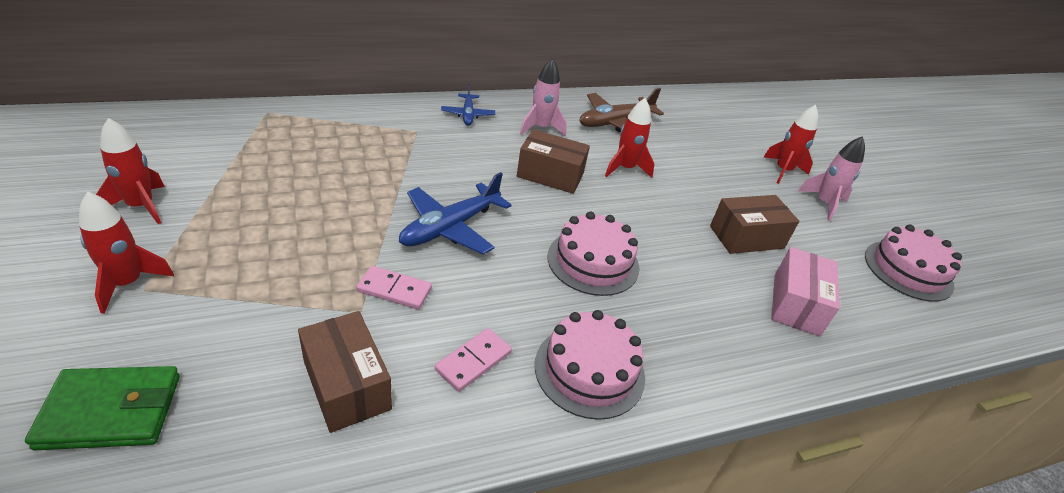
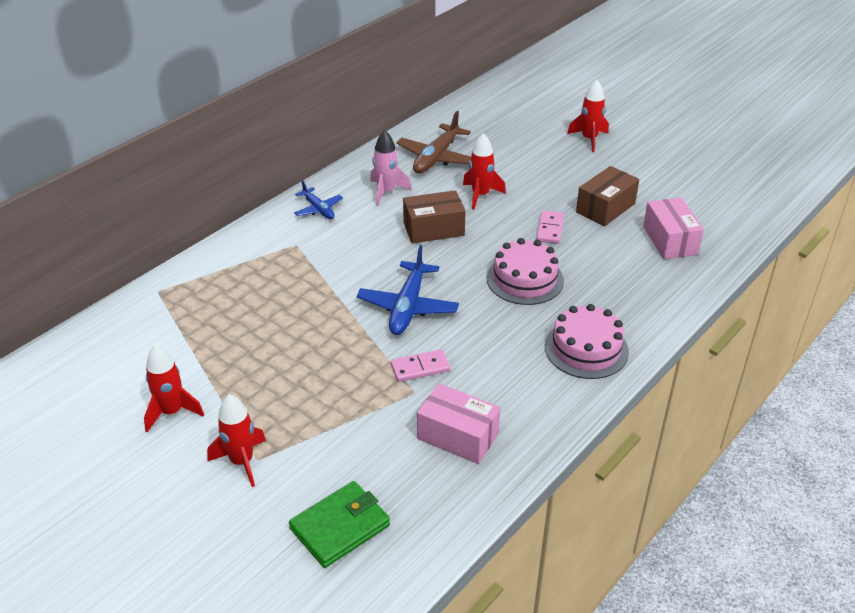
camera: 25 degrees left, 0 degrees up
brown box [298,311,392,433] -> pink box [417,383,500,464]
pink domino [435,328,512,392] -> pink domino moved to [536,210,564,244]
pink rocket [798,136,865,221] -> none
pink cake [865,225,962,302] -> none

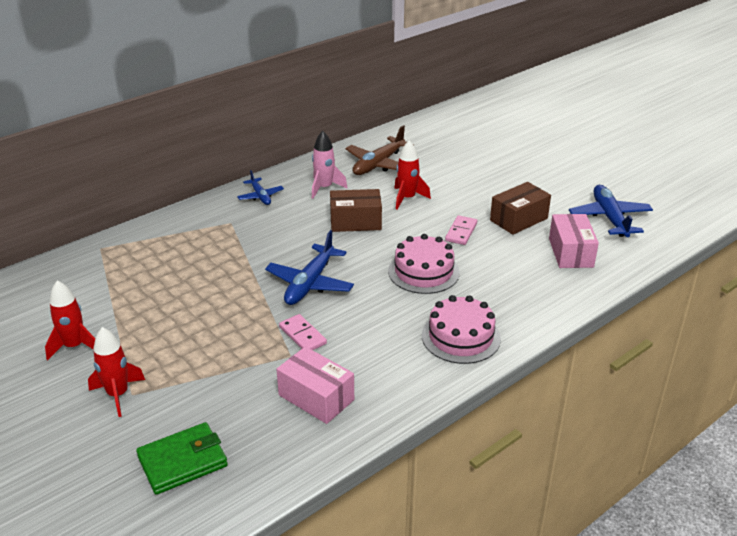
camera: 10 degrees right, 5 degrees down
pink domino [391,350,450,382] -> pink domino turned 60 degrees clockwise [279,314,327,350]
red rocket [567,80,609,152] -> none
none -> blue plane [569,185,653,237]

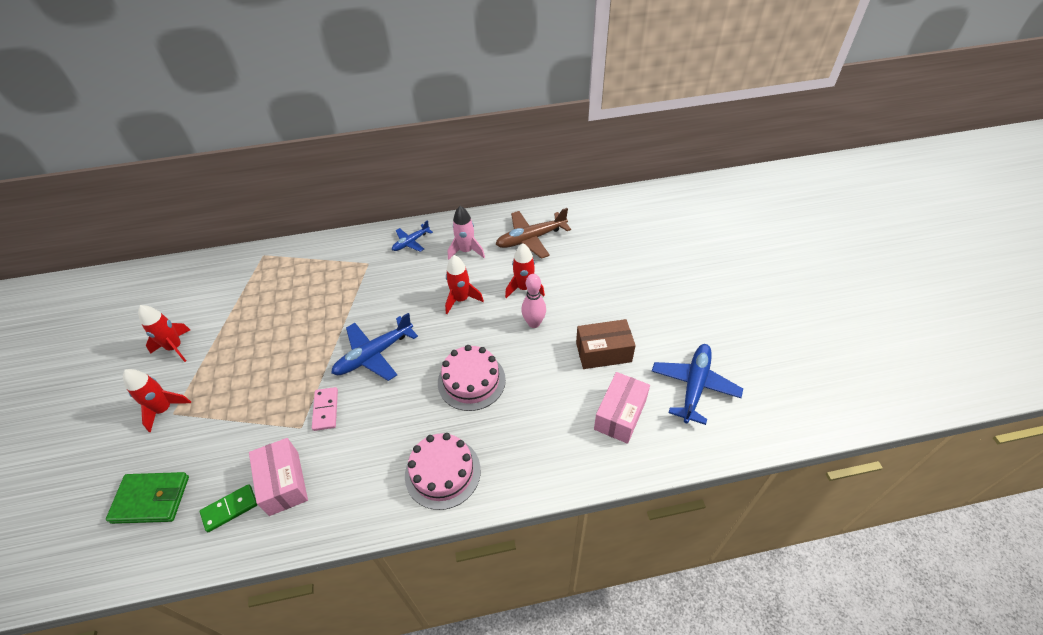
camera: 30 degrees right, 15 degrees up
blue plane [237,170,284,205] -> blue plane turned 45 degrees clockwise [392,220,433,252]
brown box [330,189,382,232] -> red rocket [445,255,484,314]
pink domino [445,215,477,245] -> none
none -> green domino [200,484,257,532]
none -> pink bowling pin [521,274,546,328]

